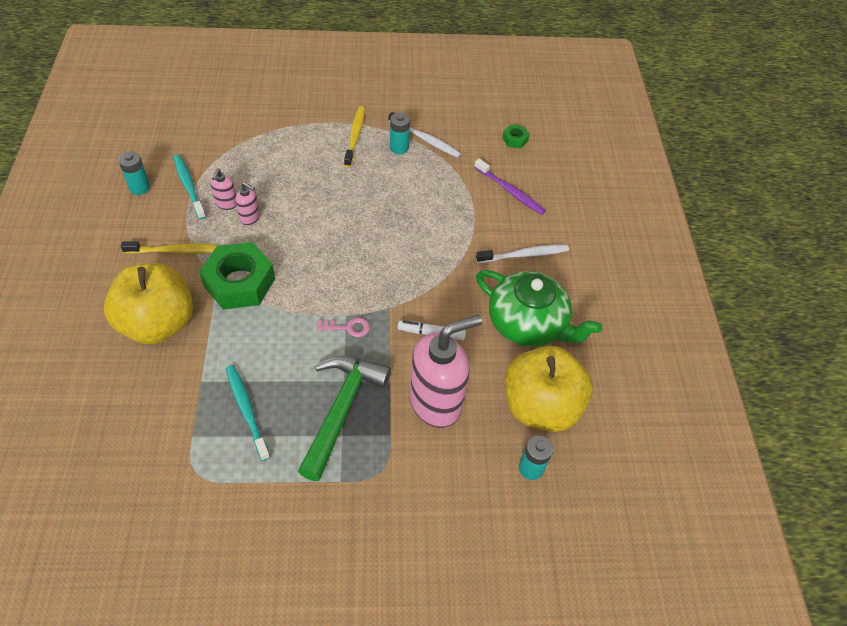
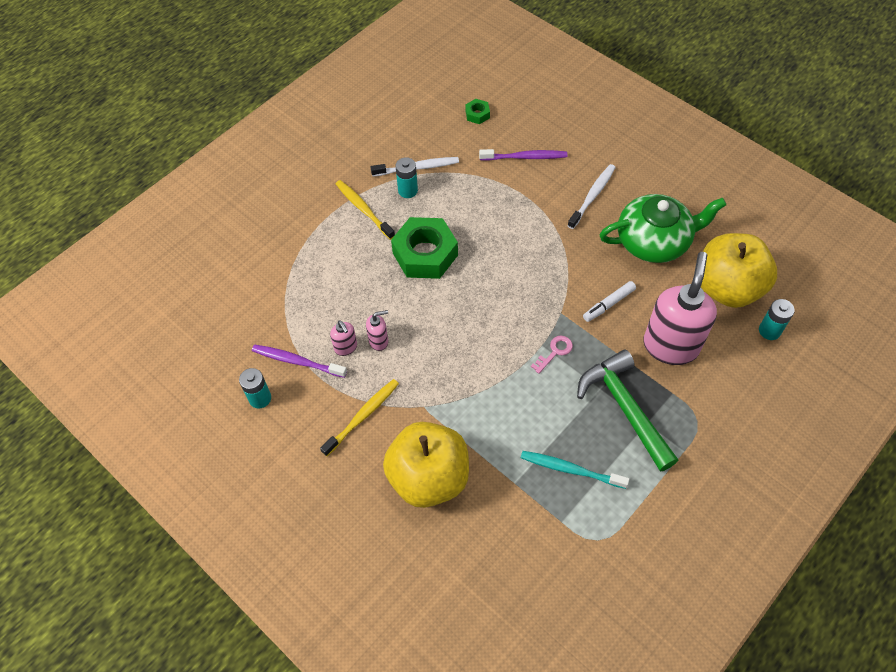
camera: 40 degrees left, 5 degrees up
turquoise toothbrush [173,155,206,220] -> purple toothbrush [252,345,347,378]
green nut [199,242,275,310] -> green nut moved to [391,217,458,279]

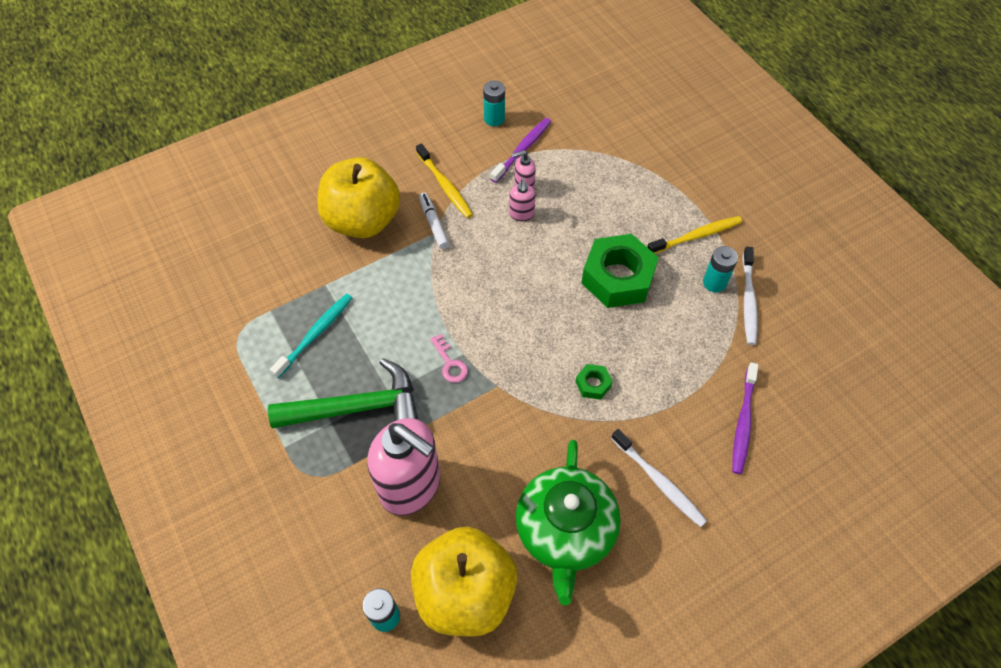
camera: 105 degrees right, 0 degrees up
green nut [465,99,490,124] -> green nut moved to [576,364,613,400]
white marker [583,281,636,322] -> white marker moved to [419,192,449,249]

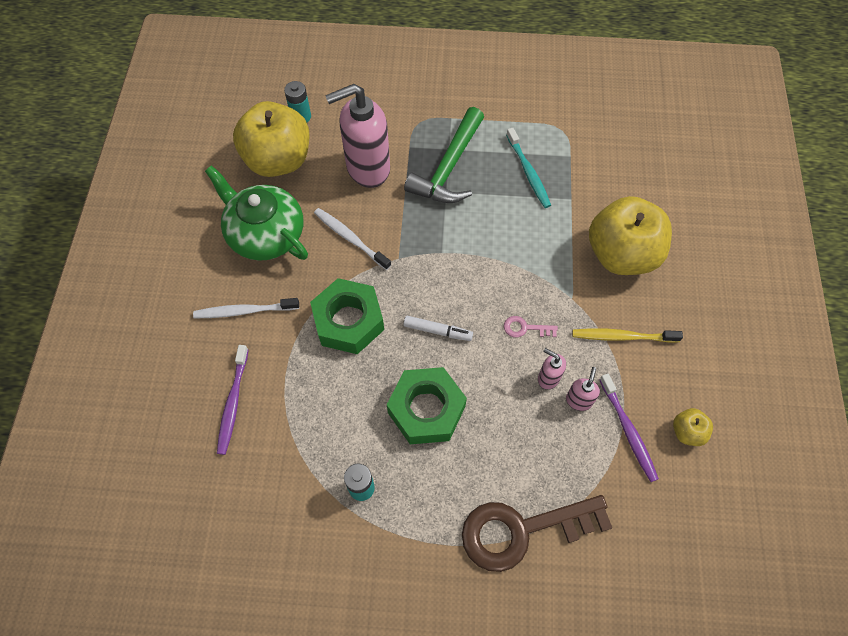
camera: 125 degrees right, 5 degrees up
white marker [419,192,449,249] -> white marker moved to [404,316,473,341]
pink key [430,334,468,383] -> pink key moved to [504,316,558,338]
turquoise battery [483,80,505,126] -> yellow apple [673,408,713,446]
green nut [576,364,613,400] -> green nut [310,278,384,354], size x2.26
yellow toothbrush [647,216,742,254] -> none
purple toothbrush [732,362,759,474] -> purple toothbrush turned 135 degrees counterclockwise [217,345,249,455]
white toothbrush [742,247,758,345] -> white toothbrush moved to [314,208,391,270]
none -> brown key [462,495,612,572]

